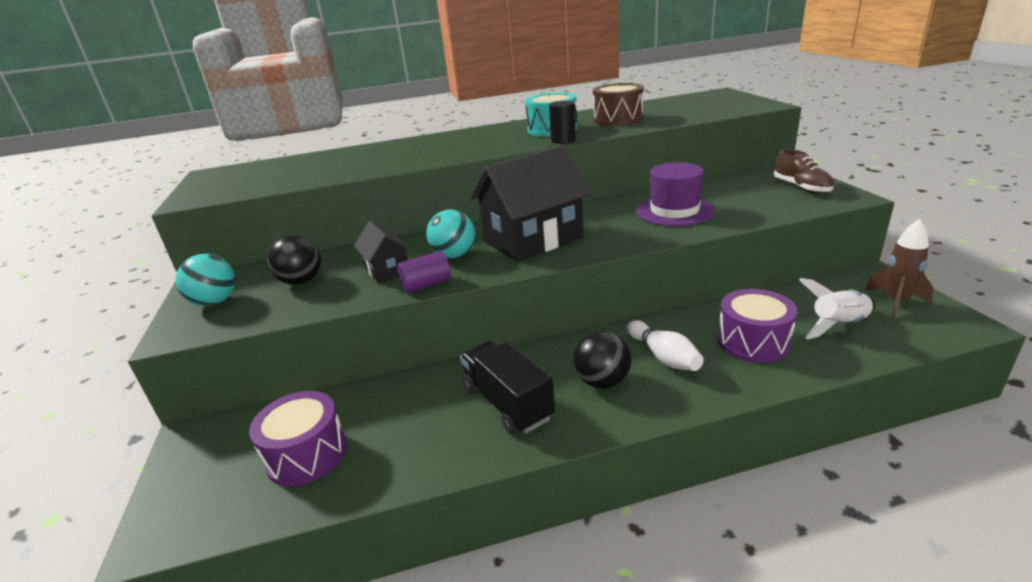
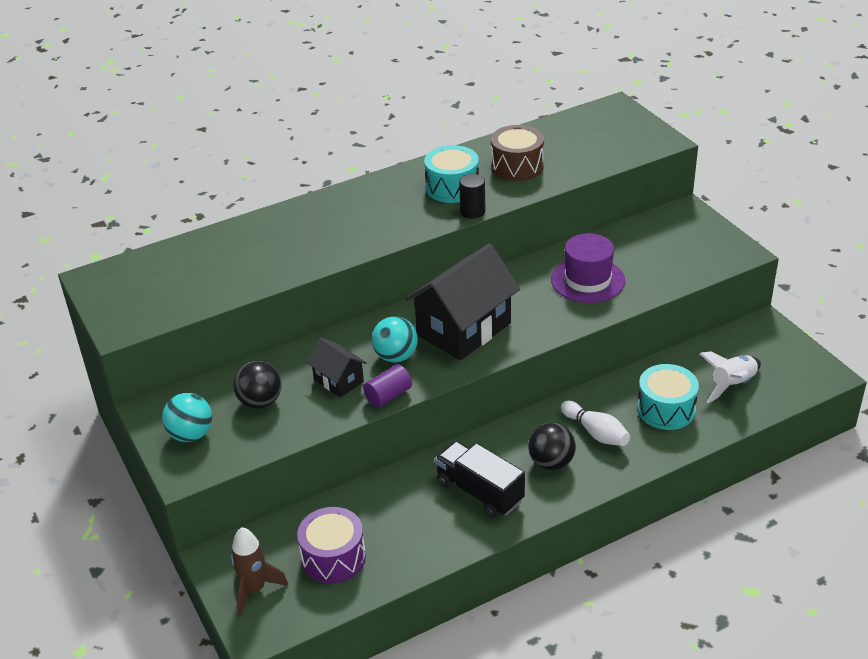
camera: 15 degrees left, 10 degrees up
purple drum [717,289,797,363] -> turquoise drum [637,364,699,430]
brown shoe [774,149,834,193] -> none
brown rocket [865,219,934,319] -> brown rocket moved to [231,527,288,616]

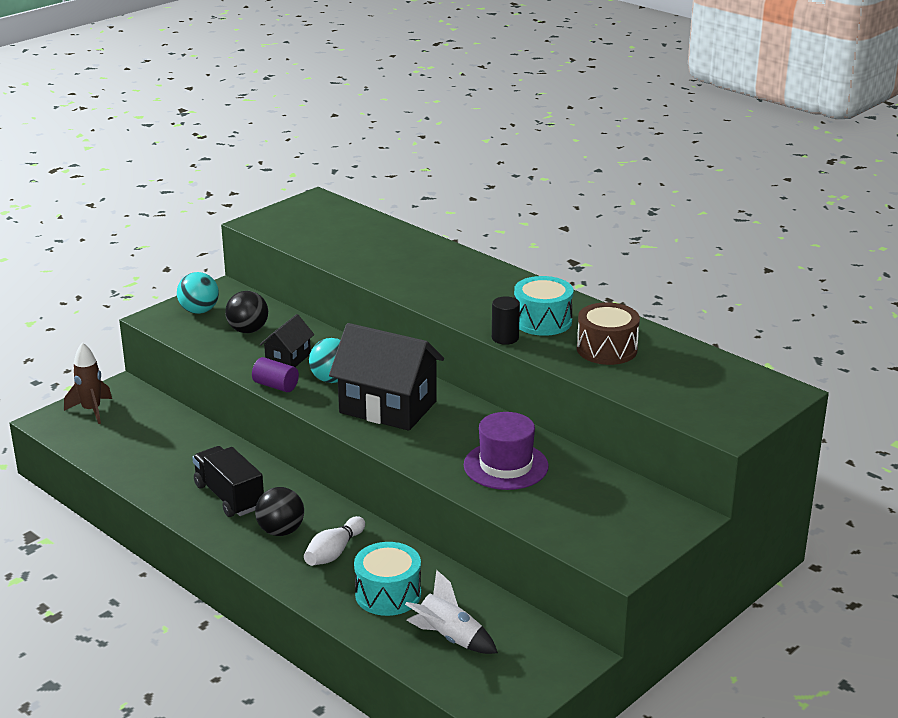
camera: 70 degrees right, 10 degrees down
purple drum [297,507,366,584] -> none
black truck [435,441,525,518] -> black truck turned 60 degrees counterclockwise [192,446,264,517]

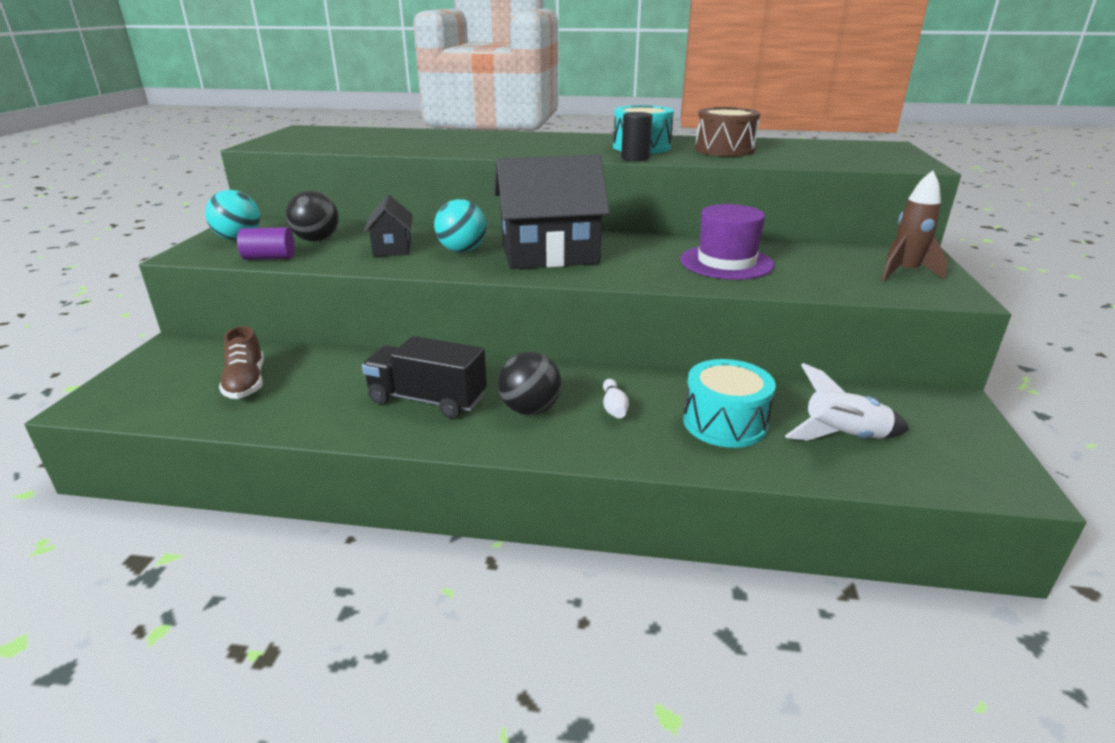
camera: 35 degrees left, 0 degrees up
brown rocket [64,342,112,424] -> brown rocket moved to [881,170,947,281]
purple cylinder [252,357,299,392] -> purple cylinder moved to [237,227,295,260]
white bowling pin [304,516,365,566] -> white bowling pin [603,379,629,419], size x0.64
none -> brown shoe [219,326,264,399]

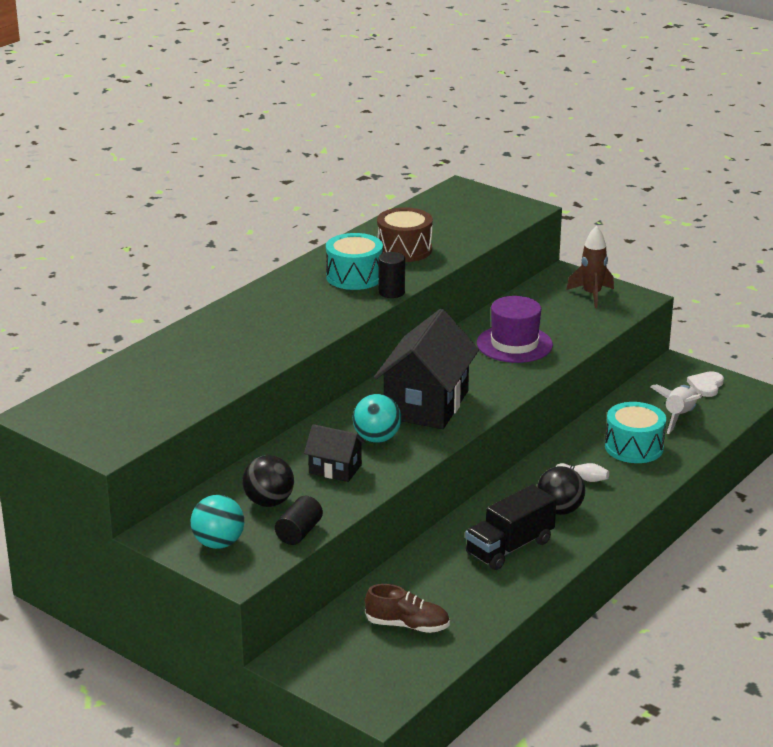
camera: 60 degrees left, 0 degrees up
purple cylinder [237,227,295,260] -> black cylinder [275,496,323,545]
none -> white heart [687,371,724,397]

